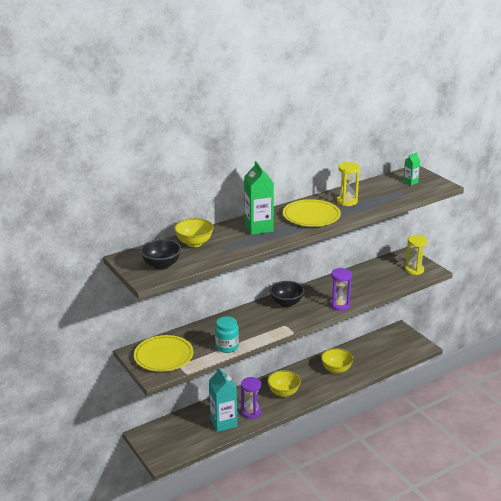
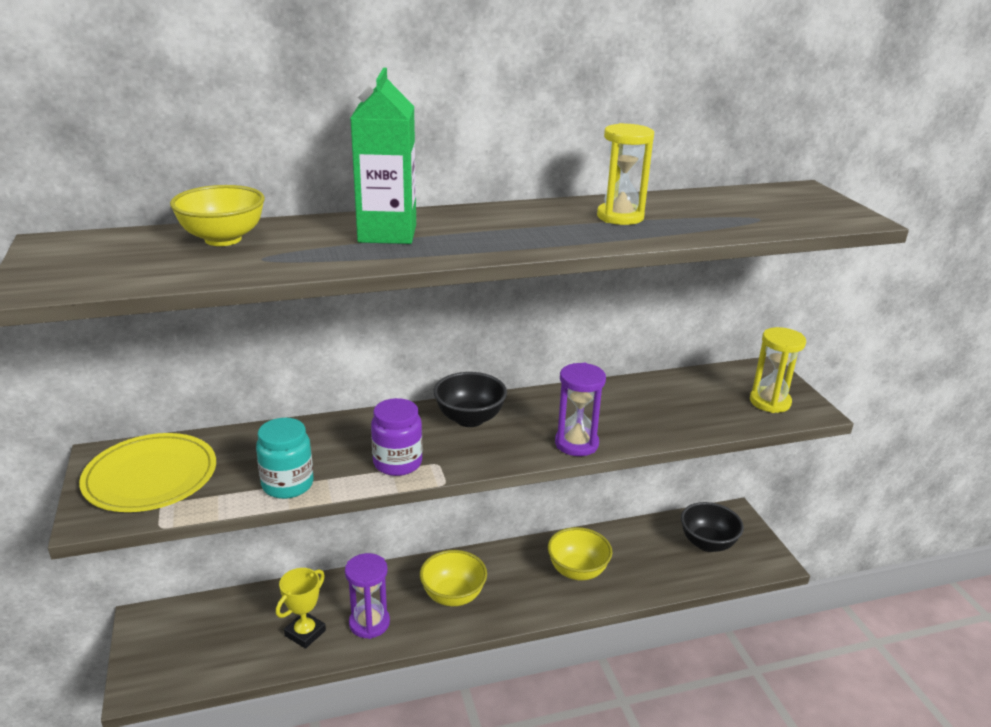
camera: 15 degrees right, 0 degrees up
black bowl [140,239,181,270] -> black bowl moved to [681,502,744,552]
turquoise carton [209,368,237,432] -> yellow trophy [276,568,326,649]
yellow plate [283,199,341,227] -> none
green carton [403,152,420,186] -> none
none -> purple jar [371,398,422,476]

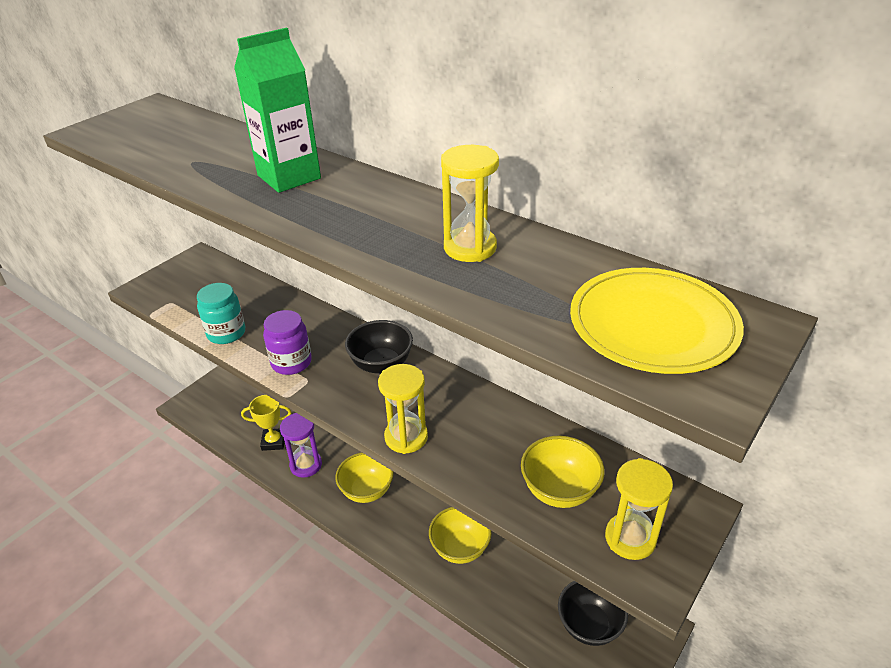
camera: 55 degrees right, 10 degrees up
yellow plate [79,433,216,512] -> yellow plate moved to [570,268,744,374]
yellow bowl [170,185,265,246] -> yellow bowl moved to [521,436,605,508]
purple hourglass [555,363,606,456] -> yellow hourglass [378,364,428,454]

